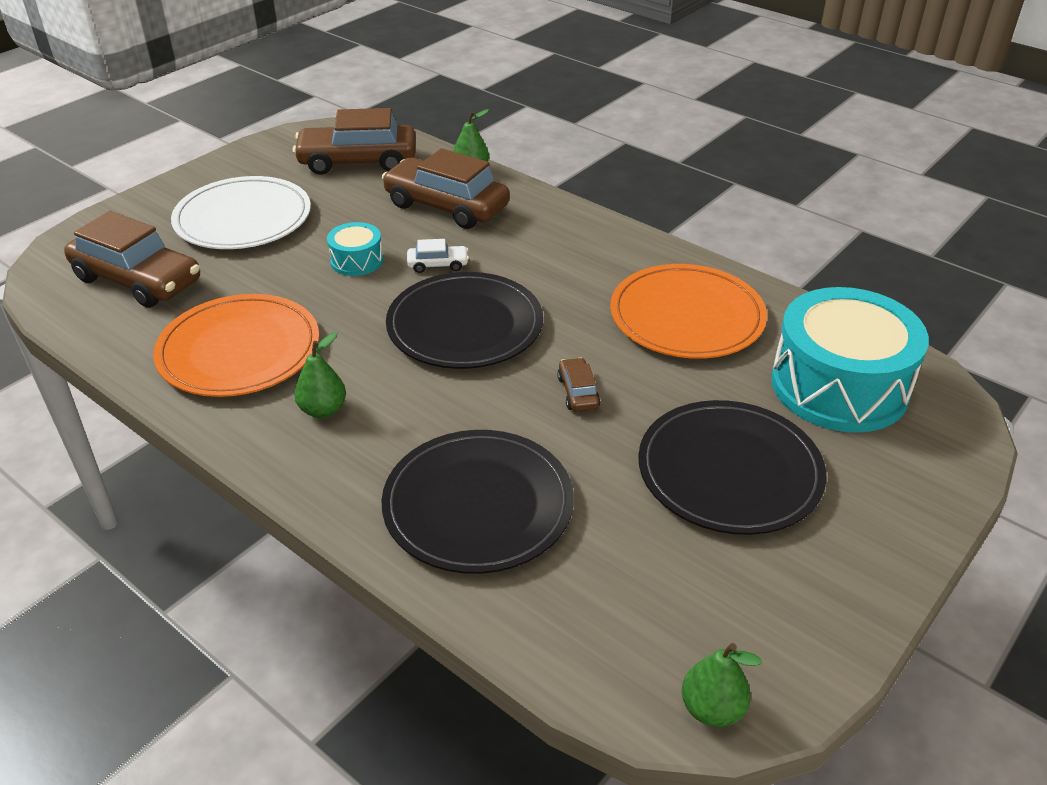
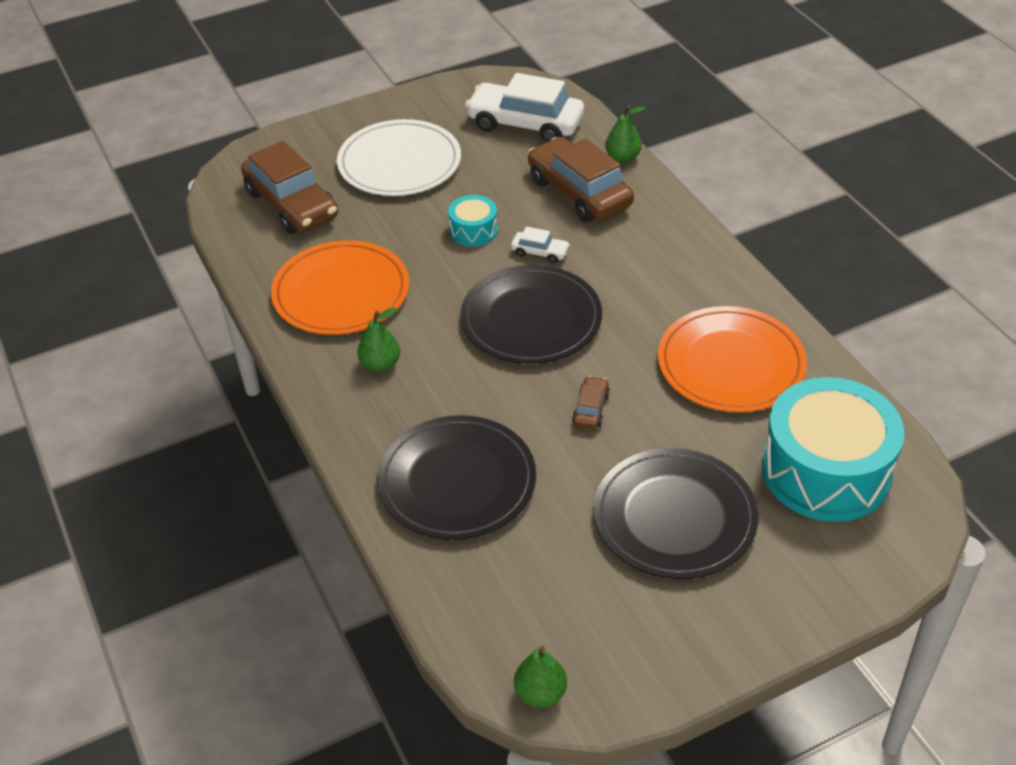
camera: 25 degrees right, 5 degrees up
brown car [293,108,416,175] -> white car [465,73,584,142]

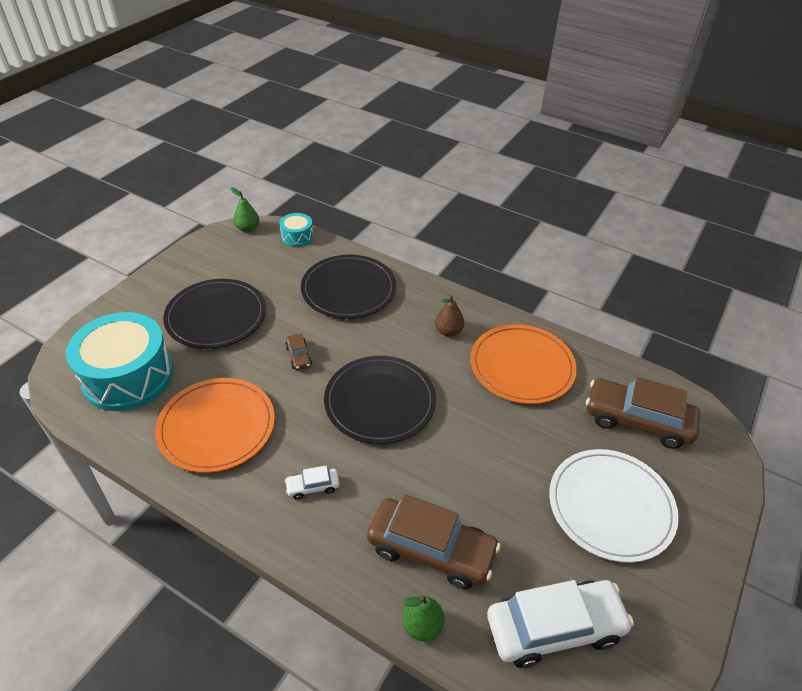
camera: 145 degrees right, 0 degrees up
green pear [357,307,400,372] -> brown pear [435,295,464,337]
turquoise drum [448,195,498,246] -> turquoise drum moved to [280,213,313,247]
white car [511,227,570,263] -> white car moved to [285,466,339,500]

